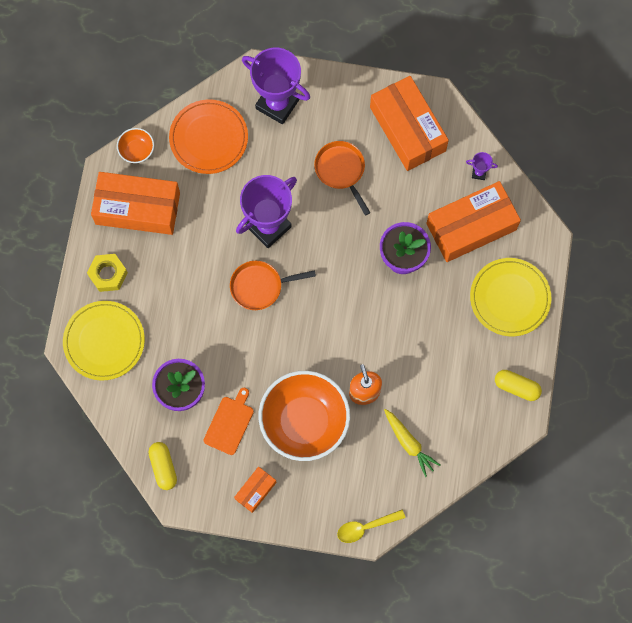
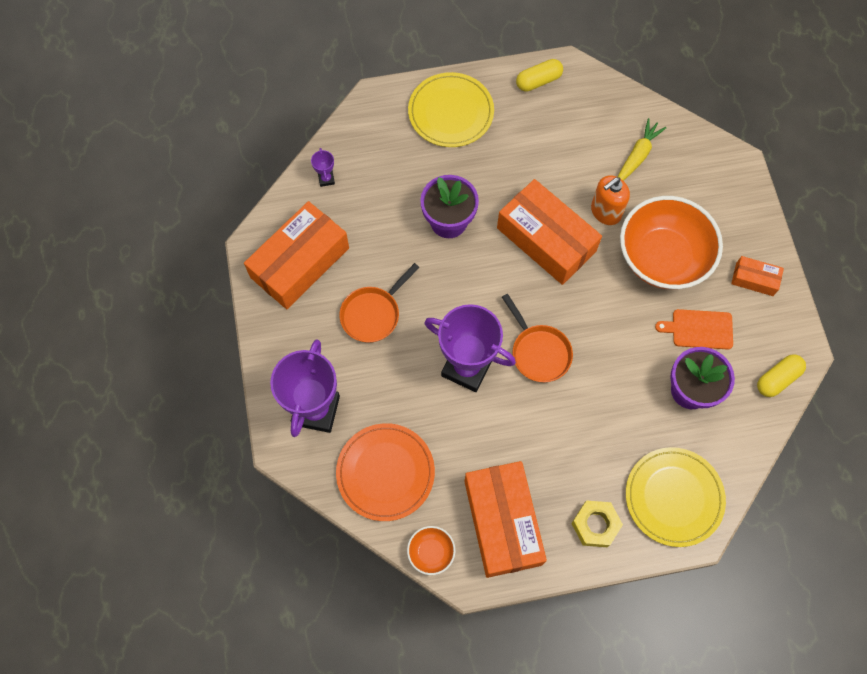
camera: 110 degrees left, 5 degrees down
yellow spoon [337,510,405,543] -> none
orange box [426,181,521,262] -> orange box moved to [497,179,602,285]
yellow capsule [495,370,542,401] -> yellow capsule turned 60 degrees clockwise [516,59,563,92]

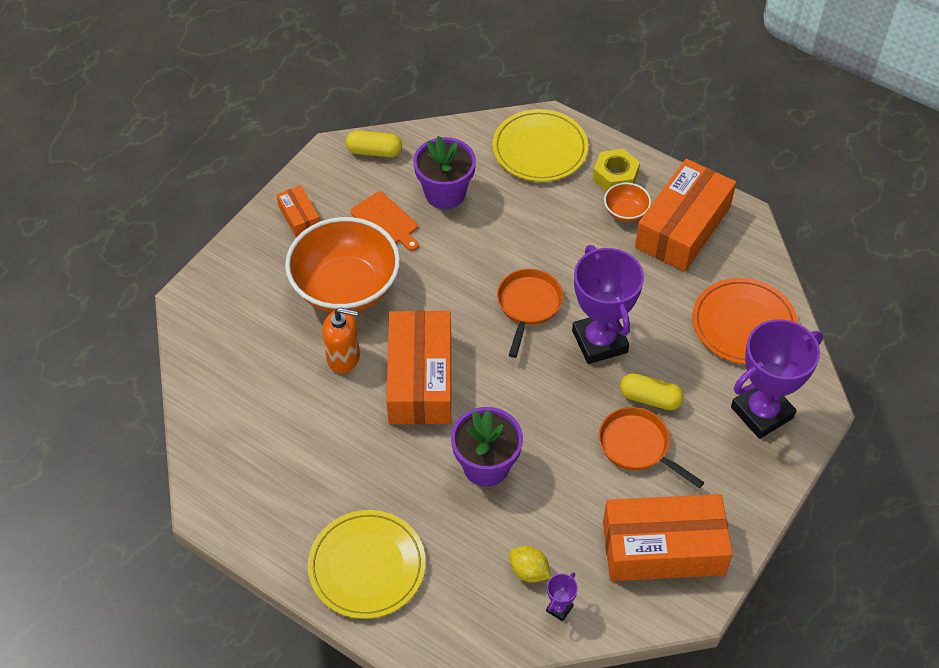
camera: 135 degrees left, 15 degrees down
orange pan [339,263,420,343] -> orange pan turned 135 degrees counterclockwise [599,407,705,488]
orange bowl [407,526,455,575] -> orange bowl moved to [604,183,651,222]
yellow capsule [516,59,563,92] -> yellow capsule moved to [620,373,684,410]
yellow carrot [618,118,666,181] -> none
none -> yellow lemon [509,546,551,583]

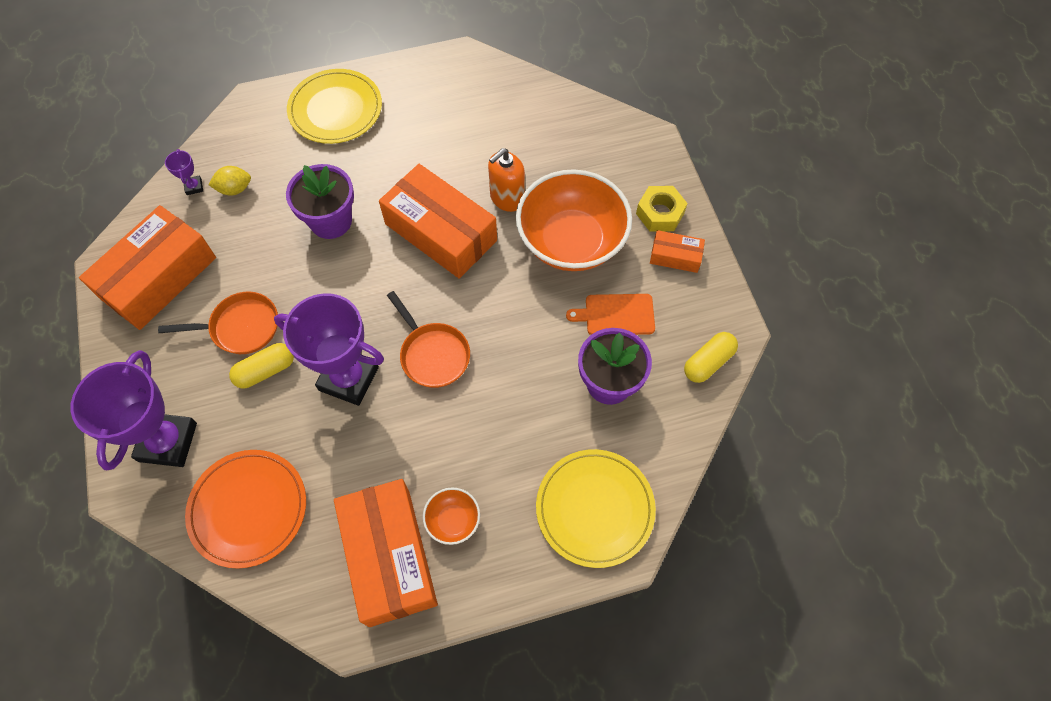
camera: 130 degrees right, 10 degrees up
yellow nut [593,149,640,191] -> yellow nut moved to [636,186,688,232]

